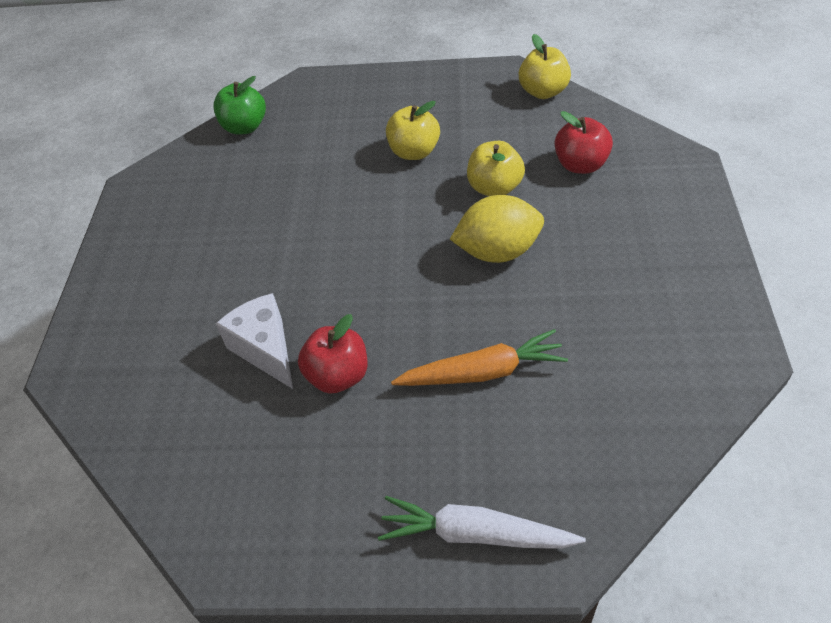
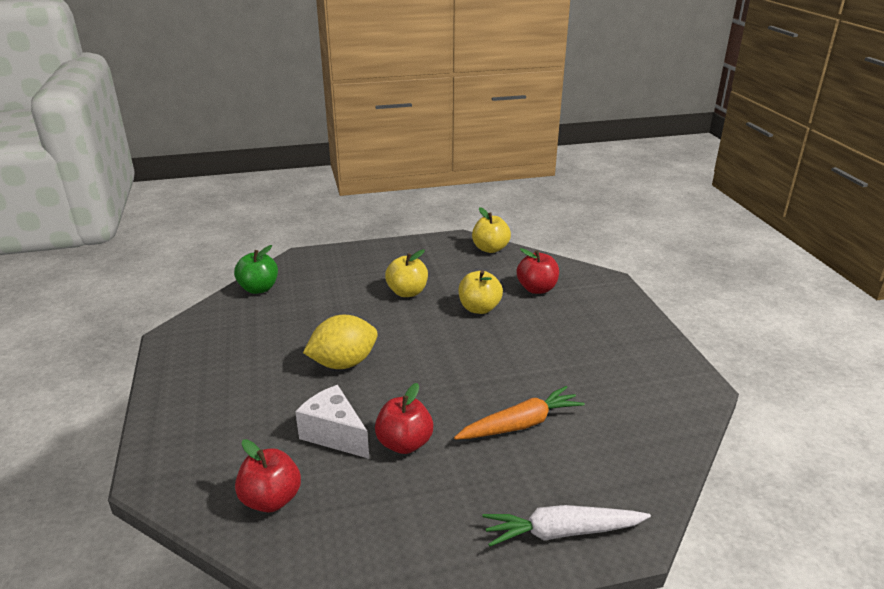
camera: 20 degrees left, 20 degrees down
yellow lemon [450,195,544,263] -> yellow lemon moved to [303,315,378,369]
none -> red apple [235,439,301,513]

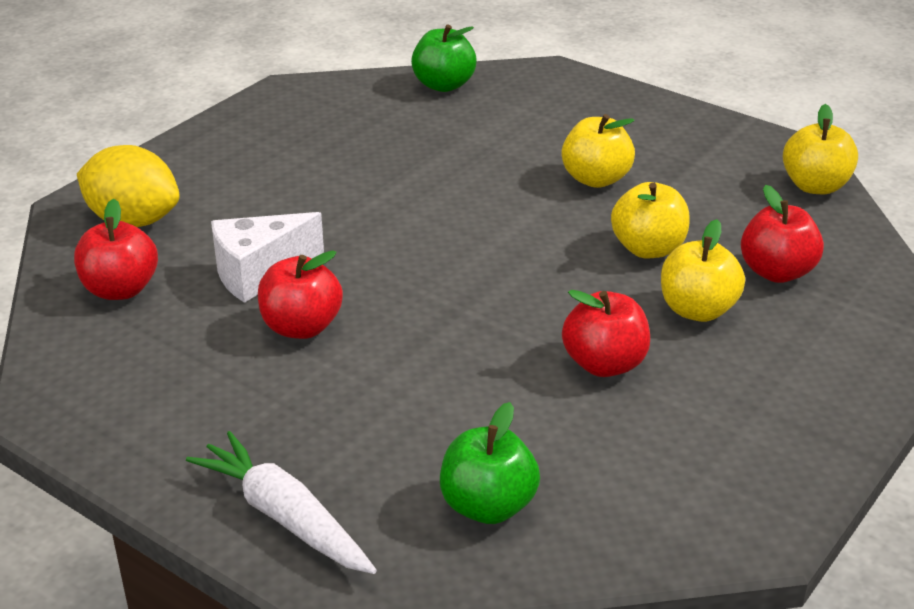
camera: 50 degrees right, 5 degrees up
white cheese [295,385,369,459] -> white cheese turned 120 degrees counterclockwise [211,212,324,303]
yellow lemon [303,315,378,369] -> yellow lemon moved to [77,145,180,227]
orange carrot [454,386,585,440] -> none
none -> green apple [440,402,540,524]
none -> red apple [562,290,650,377]
none -> yellow apple [661,219,745,322]

